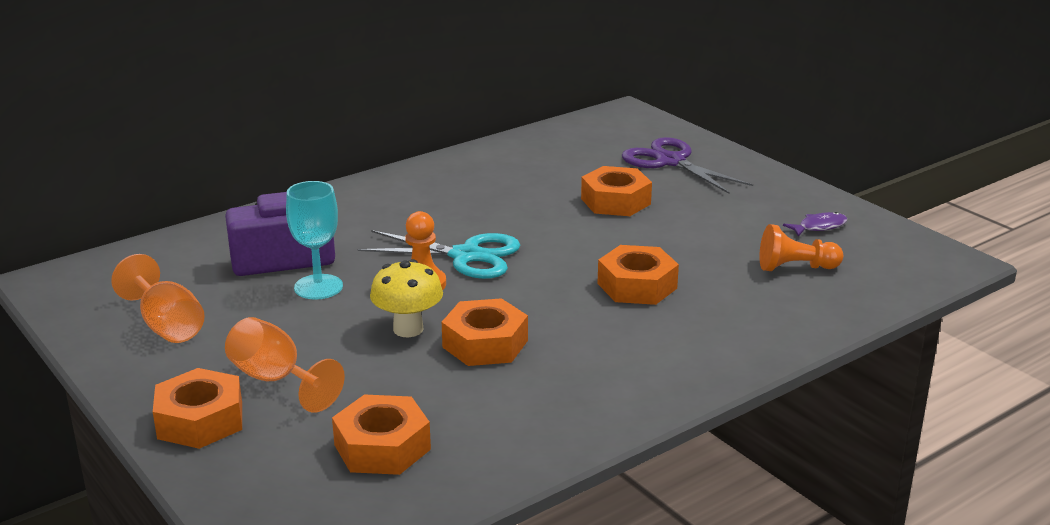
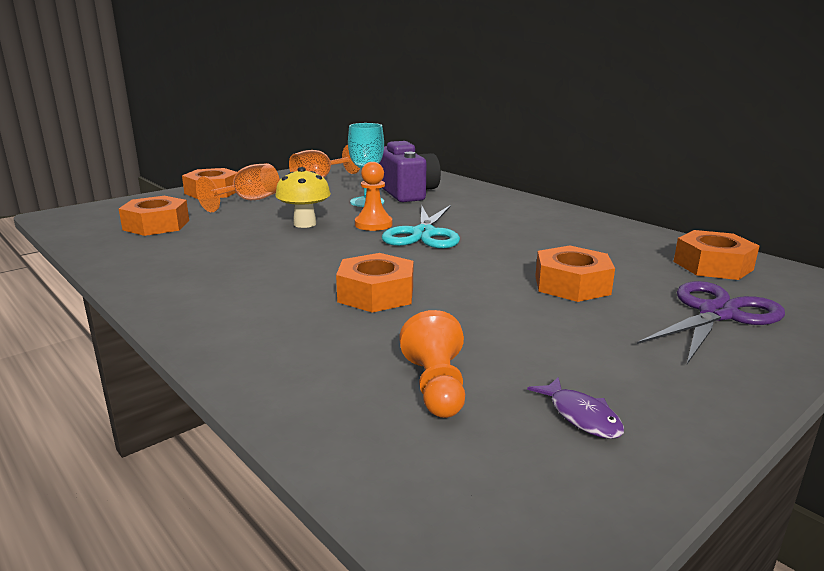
camera: 85 degrees right, 5 degrees down
orange nut [442,298,528,366] -> orange nut moved to [674,230,759,280]

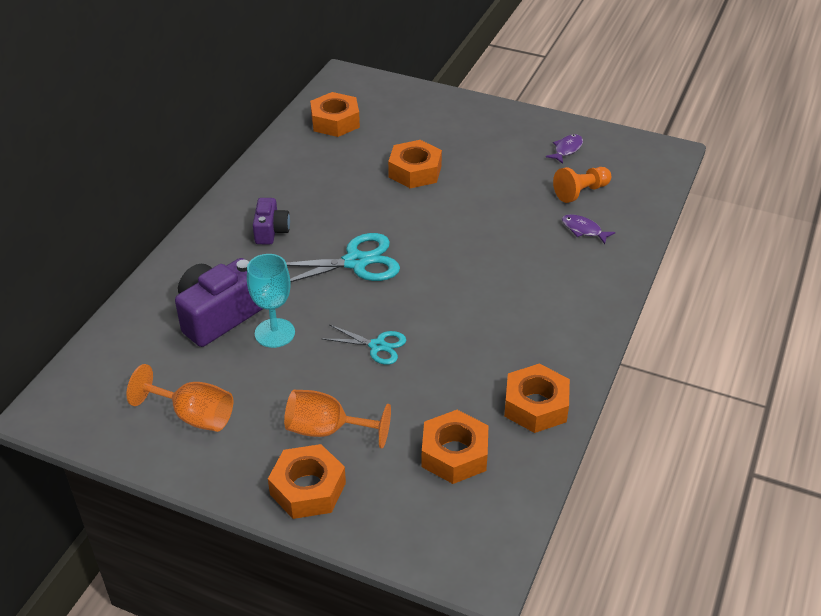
camera: 115 degrees left, 20 degrees up
yellow mushroom [275,167,331,228] -> turquoise scissors [323,325,406,365]
orange nut [336,253,413,313] -> orange nut moved to [504,364,570,433]
orange pawn [355,162,392,231] -> none
purple scissors [637,281,785,364] -> none
none -> purple camera [253,198,290,244]
none -> purple fish [562,214,616,244]

